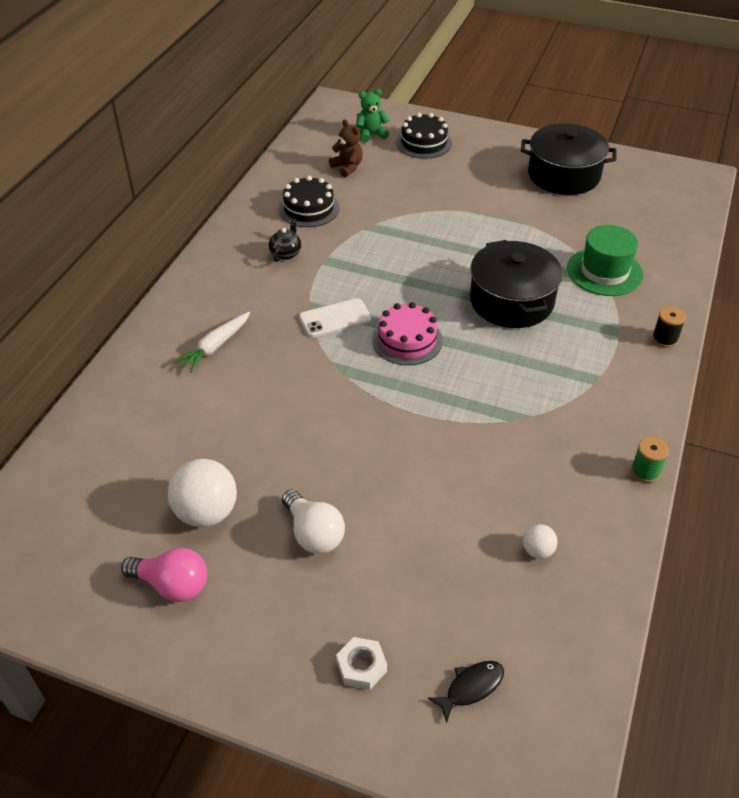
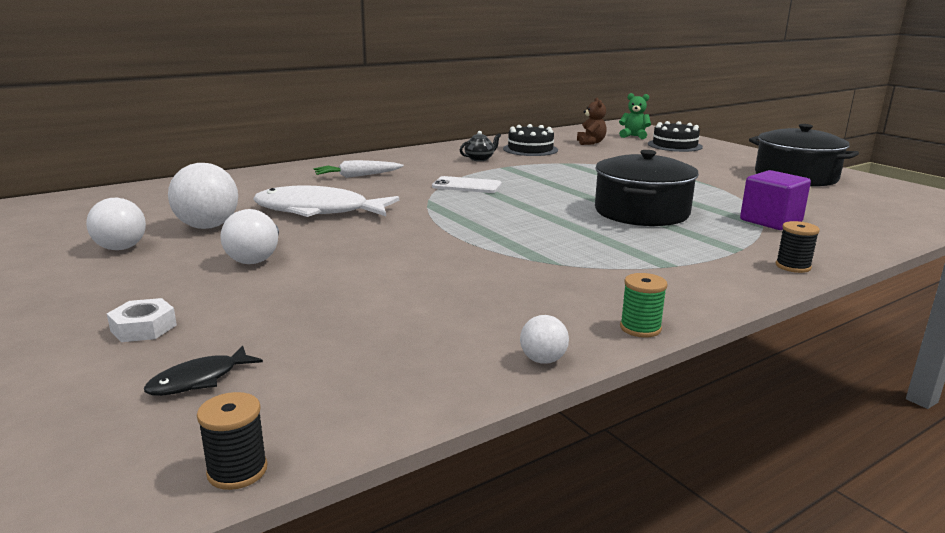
camera: 35 degrees right, 25 degrees down
pink light bulb [121,548,207,602] -> white light bulb [86,198,146,250]
pink cake [372,302,443,365] -> none
black fish [428,661,504,723] -> black fish turned 135 degrees clockwise [144,346,263,396]
white ball [523,524,558,559] -> white ball moved to [520,315,569,364]
green hat [567,225,643,296] -> purple cube [740,170,811,230]
none -> black spool [197,392,267,490]
none -> white fish [253,185,399,217]

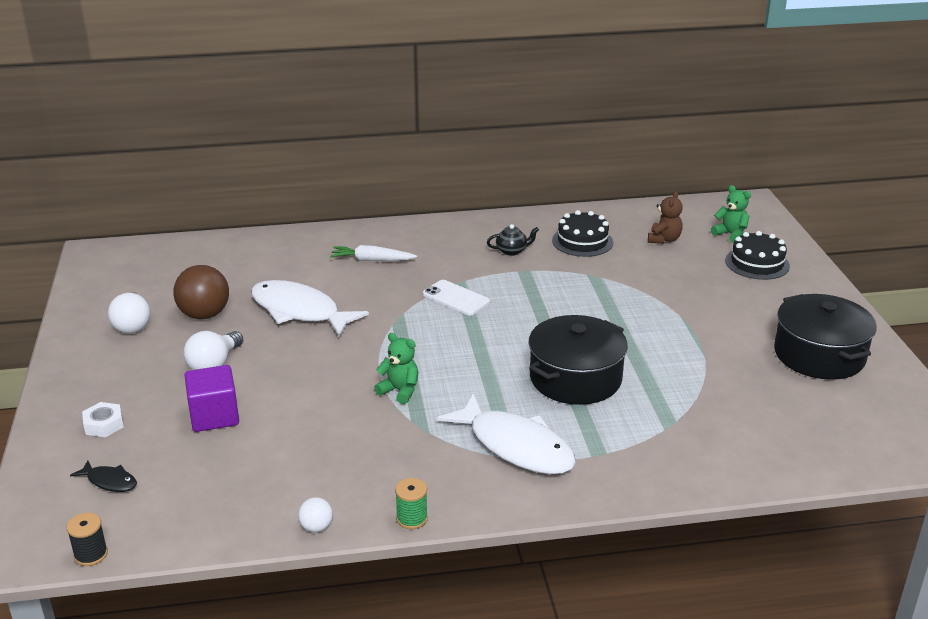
camera: 25 degrees right, 10 degrees up
black fish [144,346,263,396] -> black fish turned 135 degrees counterclockwise [70,460,137,492]
white ball [168,163,238,229] -> brown ball [173,265,229,319]
purple cube [740,170,811,230] -> purple cube moved to [184,365,239,432]
black spool [776,221,820,273] -> none
none -> green teddy bear [374,333,419,404]
none -> white fish [437,393,576,474]

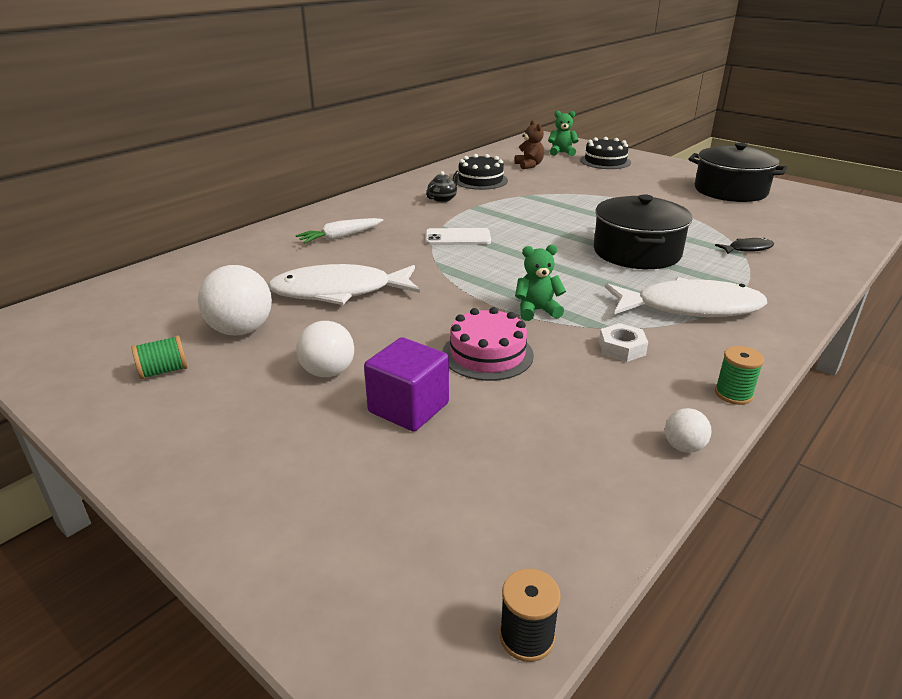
camera: 40 degrees left, 0 degrees up
black fish [70,460,137,492] -> black fish moved to [715,238,774,254]
white nut [82,402,124,437] -> white nut moved to [599,323,648,362]
white light bulb [108,292,151,333] -> green spool [132,335,188,379]
brown ball [173,265,229,319] -> white ball [198,265,272,336]
none -> pink cake [442,307,534,381]

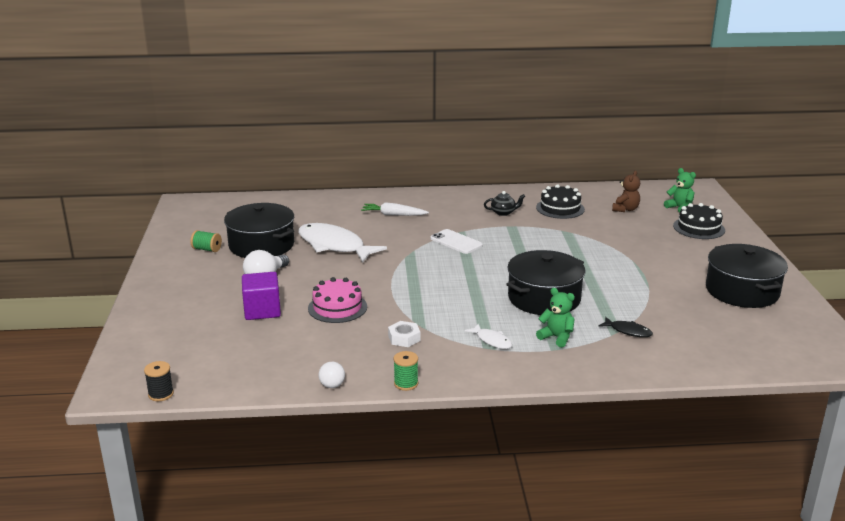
camera: 45 degrees right, 5 degrees down
white ball [198,265,272,336] -> black pot [224,203,294,258]
green teddy bear [515,244,566,321] -> green teddy bear moved to [536,288,575,347]
white fish [605,277,767,317] -> white fish [465,324,512,349], size x0.45

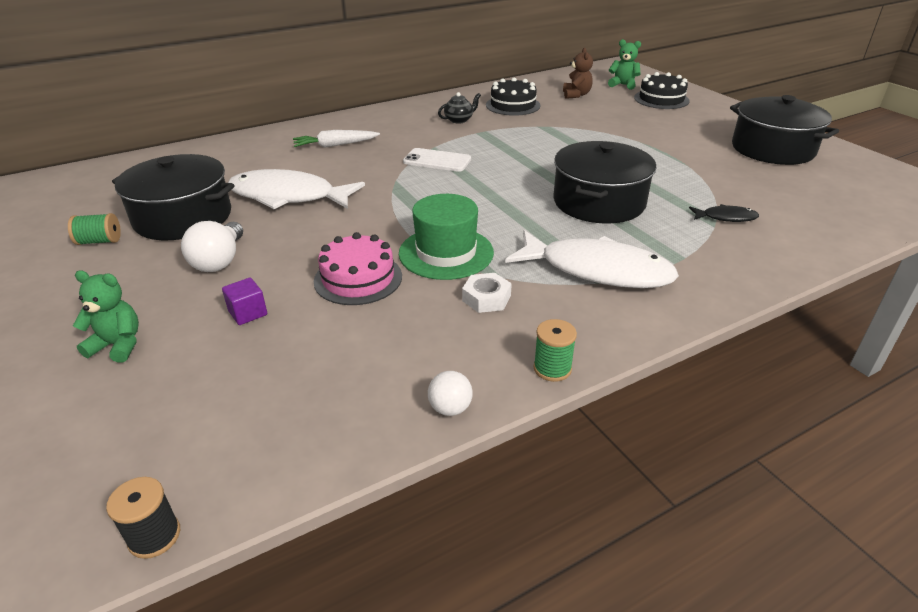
camera: 25 degrees left, 10 degrees up
purple cube [242,272,281,320] -> purple cube [222,278,267,325], size x0.55
white fish [465,324,512,349] -> white fish [505,230,679,288], size x2.22
green teddy bear [536,288,575,347] -> green teddy bear moved to [73,271,139,363]
none -> green hat [399,194,494,280]

